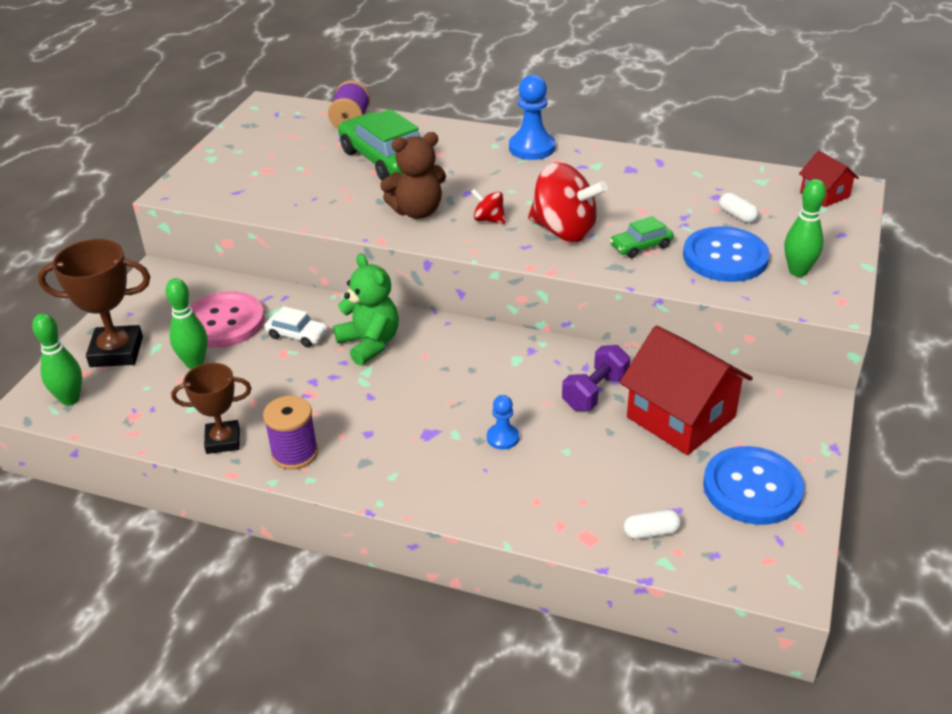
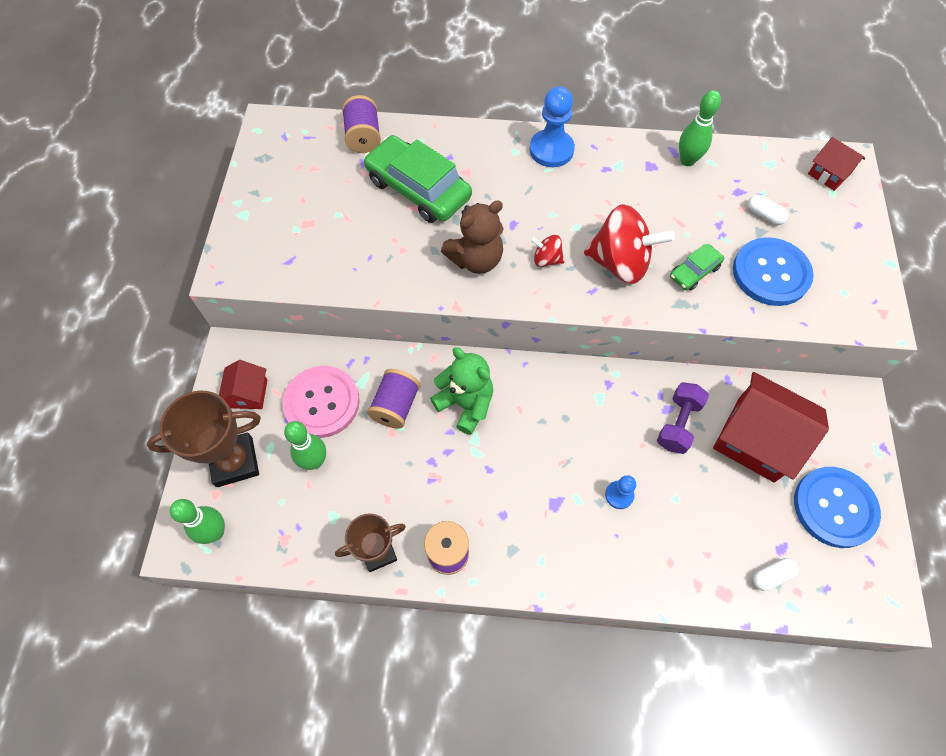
camera: 15 degrees left, 25 degrees up
white car [264,306,328,347] -> purple spool [367,369,420,429]
green bowling pin [784,179,826,277] -> green bowling pin moved to [679,90,721,166]
none -> red house [219,360,267,409]

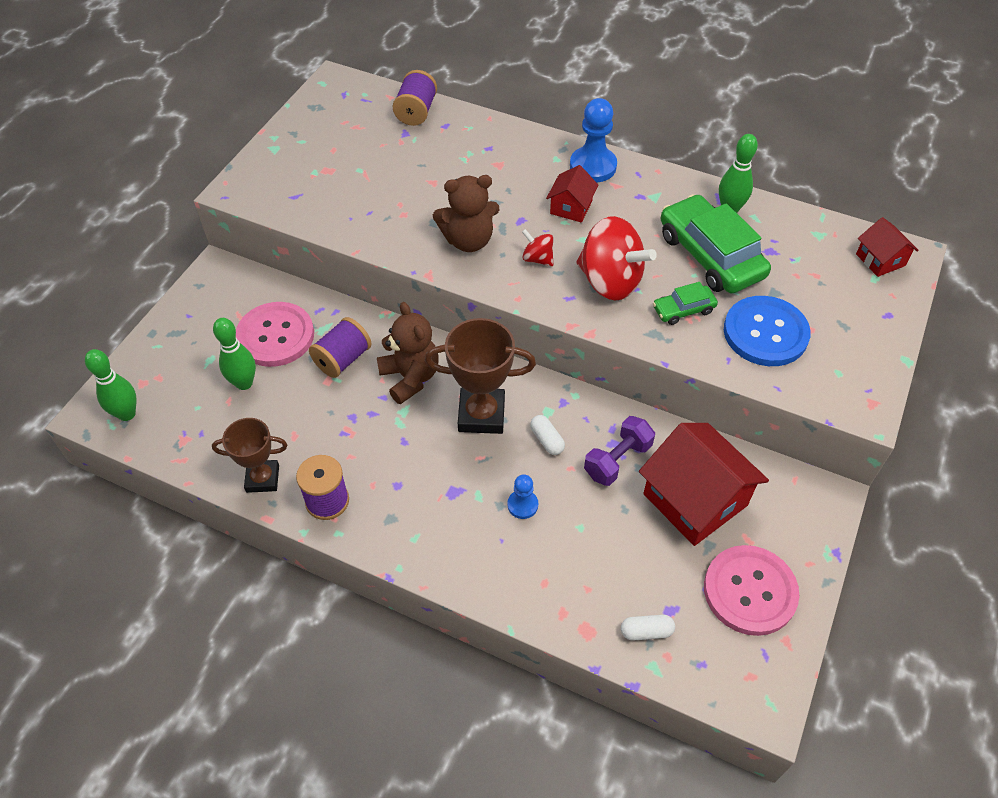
camera: 20 degrees right, 10 degrees down
brown trophy [147,391,261,487] -> brown trophy moved to [425,318,536,434]
red house [219,360,267,409] -> red house moved to [546,165,599,222]
green car [364,135,472,223] -> green car moved to [661,194,771,293]
green teddy bear [430,347,493,435] -> brown teddy bear [377,302,439,404]
white capsule [748,195,788,225] -> white capsule moved to [530,415,565,455]
blue button [794,467,881,548] -> pink button [704,545,799,636]

